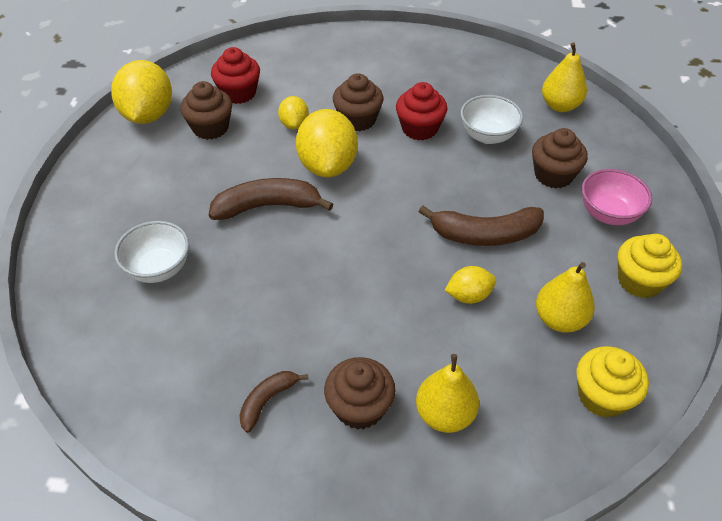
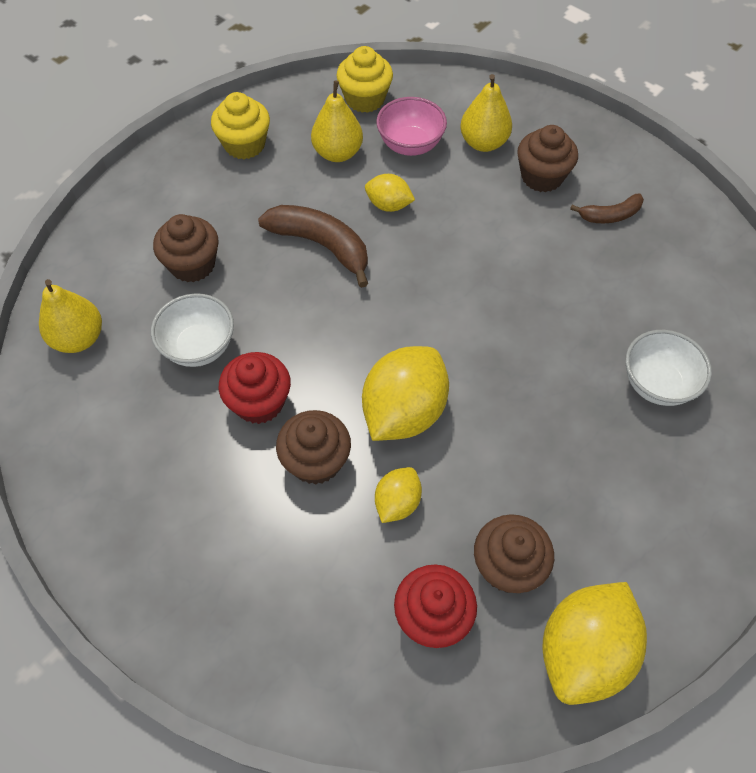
camera: 145 degrees left, 10 degrees up
brown banana [209,178,333,220] -> none
pink bowl [582,169,652,225] -> pink bowl moved to [376,97,447,156]

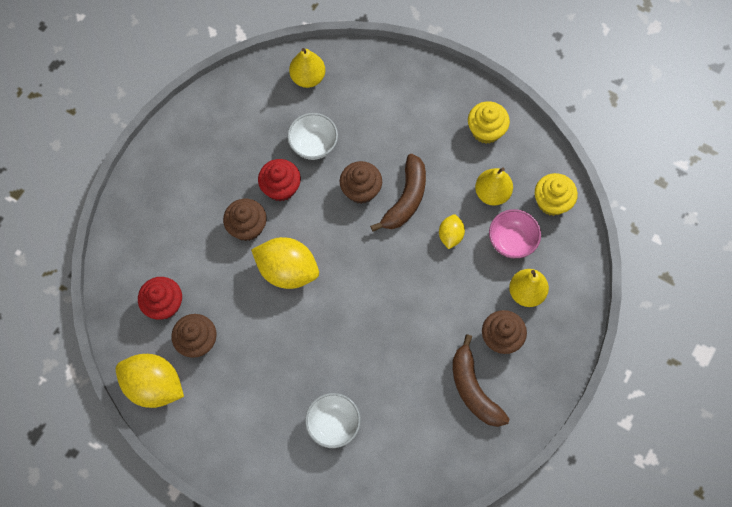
camera: 80 degrees right, 10 degrees up
brown cupcake [153,214,219,282] -> brown cupcake moved to [340,161,382,204]
yellow lemon [375,467,422,523] -> none
brown banana [570,193,644,223] -> brown banana [453,334,510,427], size x1.75

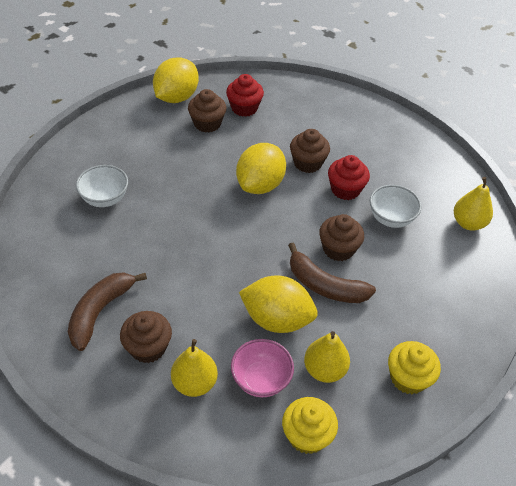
camera: 95 degrees right, 20 degrees down
yellow lemon [439,214,465,249] -> yellow lemon [239,275,318,333], size x1.90
brown banana [453,334,510,427] -> brown banana turned 45 degrees counterclockwise [68,272,147,351]

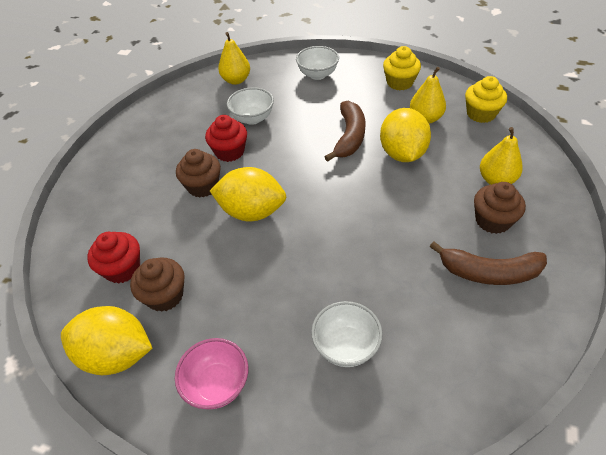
camera: 105 degrees left, 0 degrees up
pink bowl [231,339,294,397] -> pink bowl moved to [175,338,248,409]
brown cupcake [319,214,364,261] -> none
none -> white bowl [296,46,339,80]

